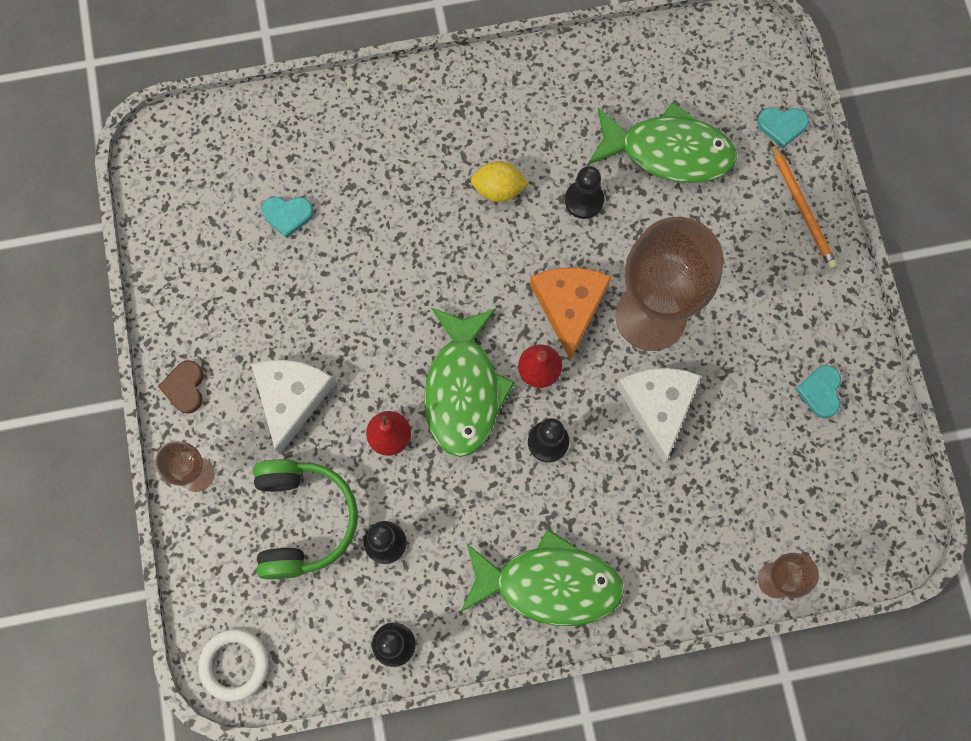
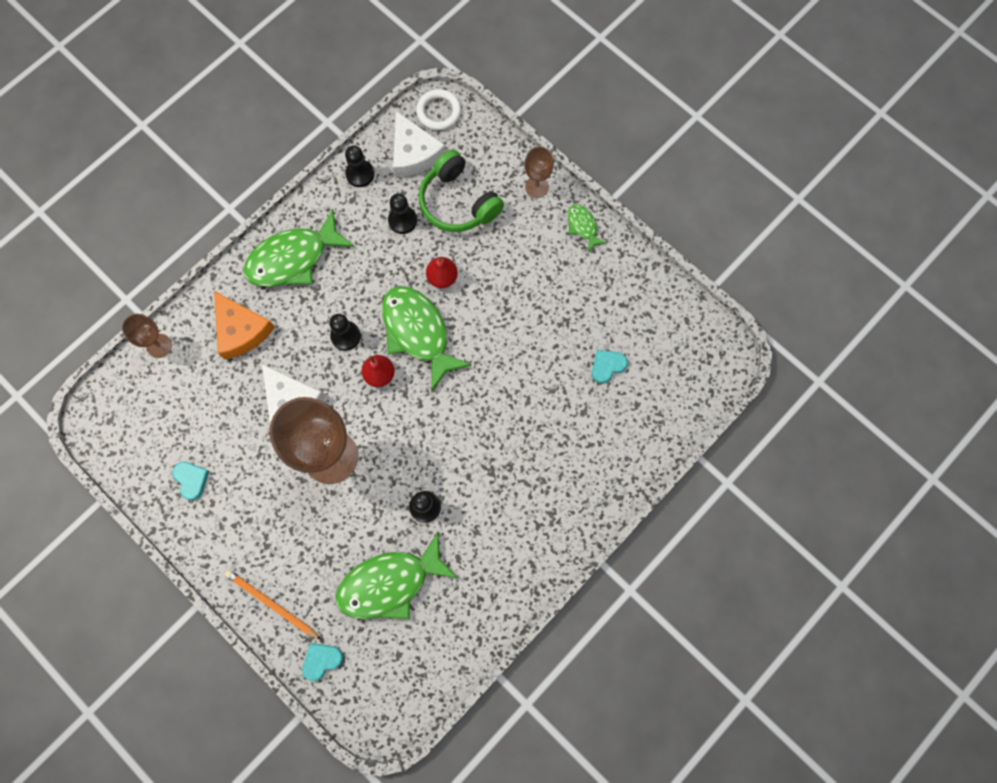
camera: 145 degrees right, 0 degrees up
brown heart [158,360,204,414] -> green fish [568,204,607,252]
white cheese [252,360,336,454] -> white cheese moved to [393,111,446,177]
yellow lemon [471,161,529,202] -> none
orange cheese [530,268,611,360] -> orange cheese moved to [214,291,275,359]

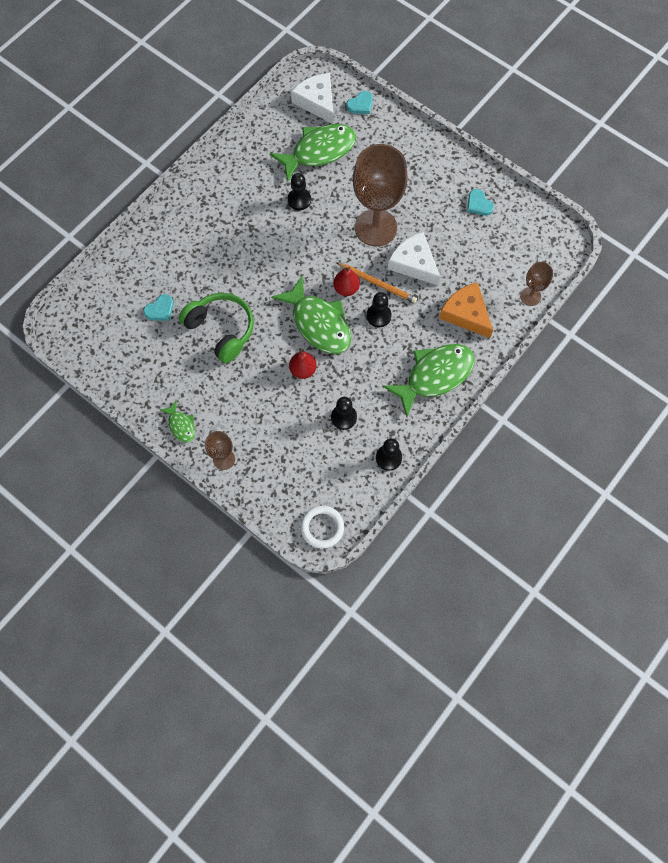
camera: 175 degrees right, 5 degrees down
orange pencil [225,570,321,640] -> orange pencil moved to [336,262,417,303]
white cheese [393,111,446,177] -> white cheese moved to [291,73,333,124]
green headphones [419,150,504,232] -> green headphones moved to [179,293,254,363]

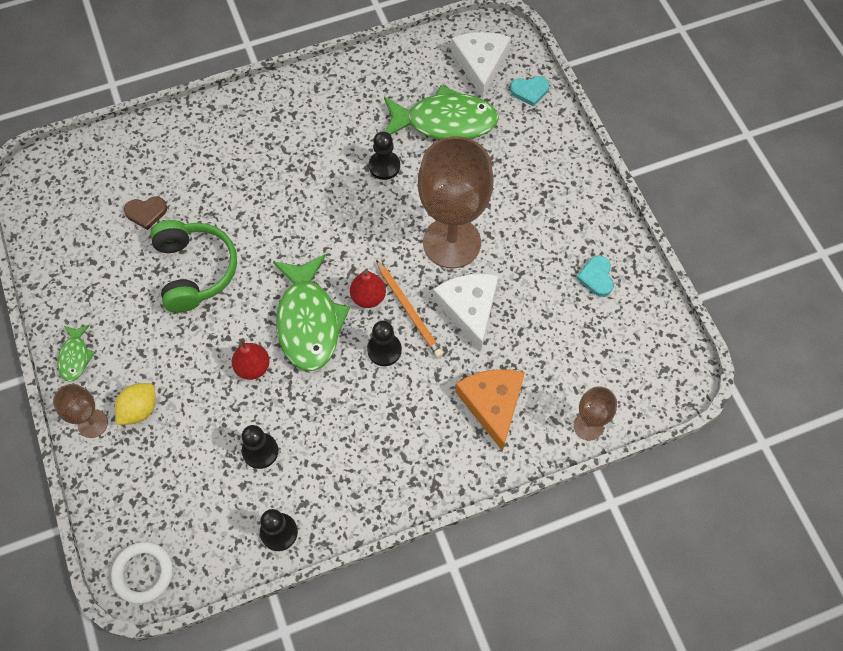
camera: 30 degrees right, 5 degrees down
turquoise heart [143,294,174,321] -> brown heart [124,197,167,230]
green fish [383,344,475,417] -> none
none -> yellow lemon [115,383,156,425]

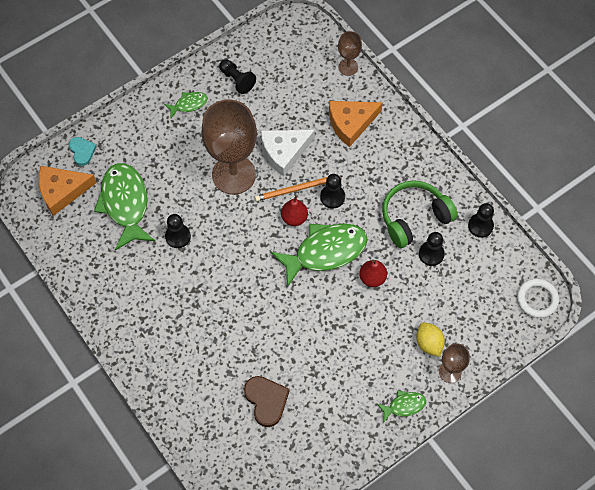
camera: 105 degrees left, 0 degrees up
yellow lemon [115,383,156,425] -> yellow lemon turned 45 degrees clockwise [416,322,445,357]
brown heart [124,197,167,230] -> brown heart [244,376,290,427], size x1.50
green headphones [150,220,237,313] -> green headphones moved to [382,180,458,248]
orange pencil [376,260,443,357] -> orange pencil turned 150 degrees counterclockwise [255,175,342,201]
white cheese [451,32,511,98] -> orange cheese [39,166,97,216]
turquoise heart [576,256,614,297] -> black pawn [219,59,256,94]
none -> green fish [164,92,208,118]

